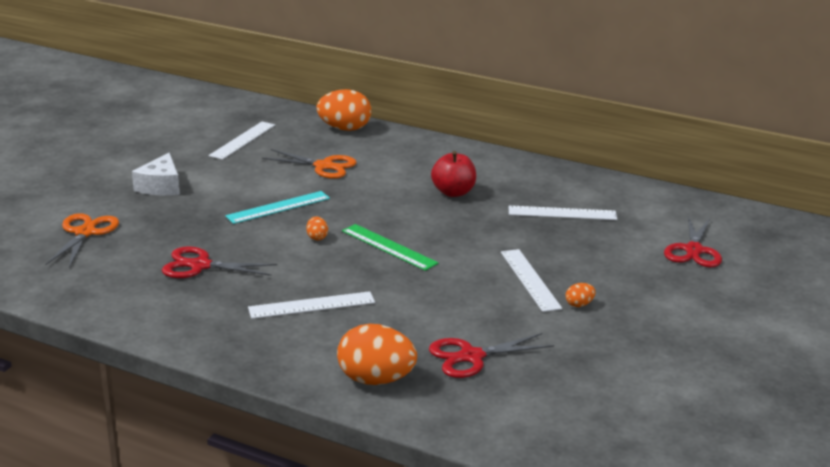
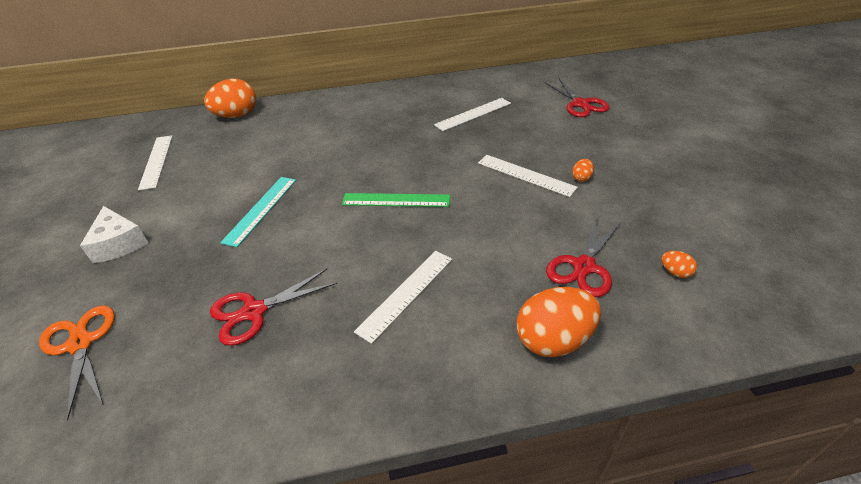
camera: 35 degrees left, 15 degrees up
orange scissors [262,149,356,179] -> none
orange egg [306,216,328,241] -> orange egg moved to [661,251,697,278]
red apple [431,151,476,197] -> none

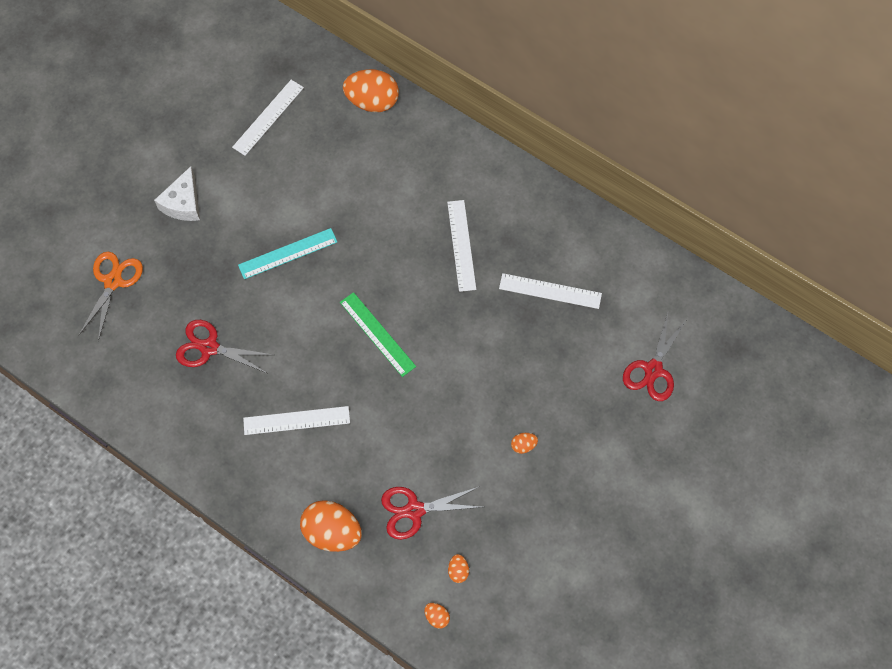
camera: 45 degrees right, 25 degrees up
white ruler [478,155,578,197] -> white ruler moved to [447,200,476,292]
none -> orange egg [424,603,450,629]

